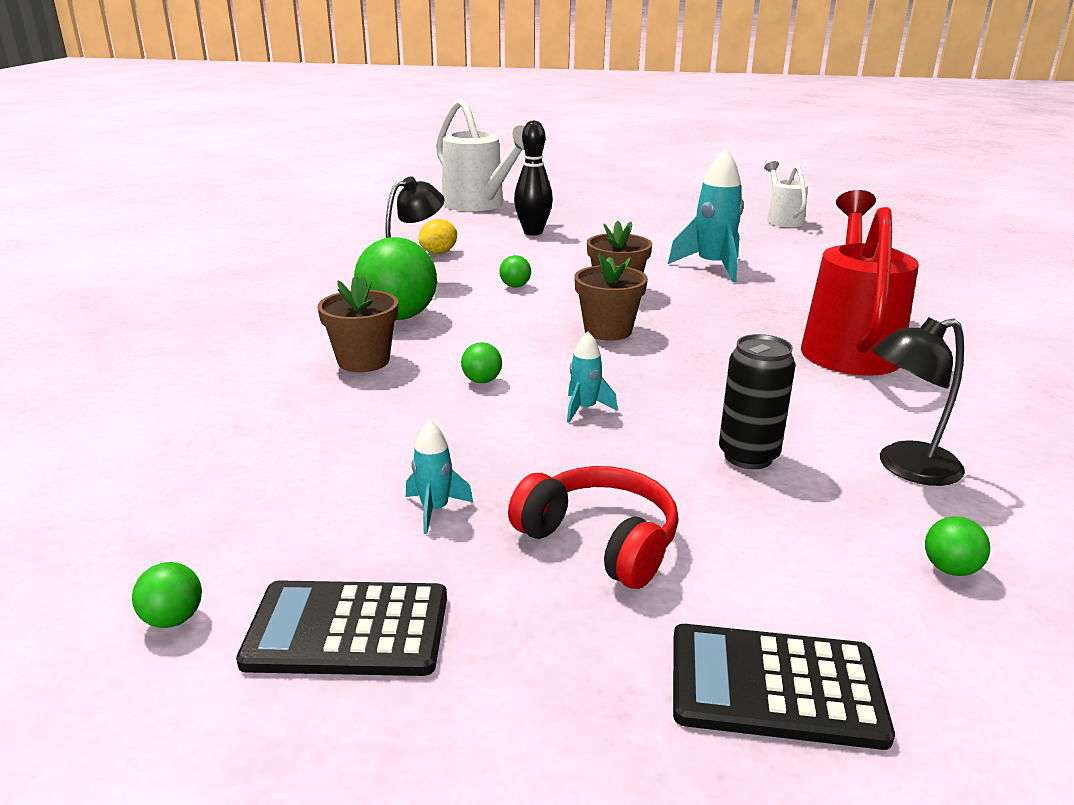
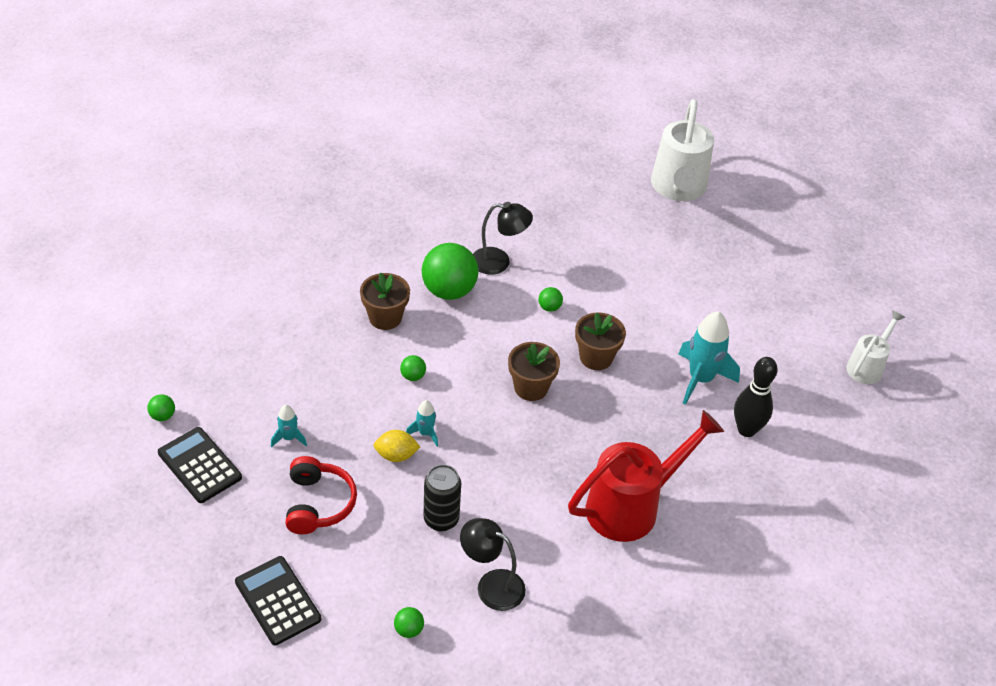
camera: 45 degrees right, 20 degrees up
yellow lemon [419,219,457,254] -> yellow lemon moved to [374,430,420,462]
black bowling pin [514,120,553,235] -> black bowling pin moved to [734,357,778,437]

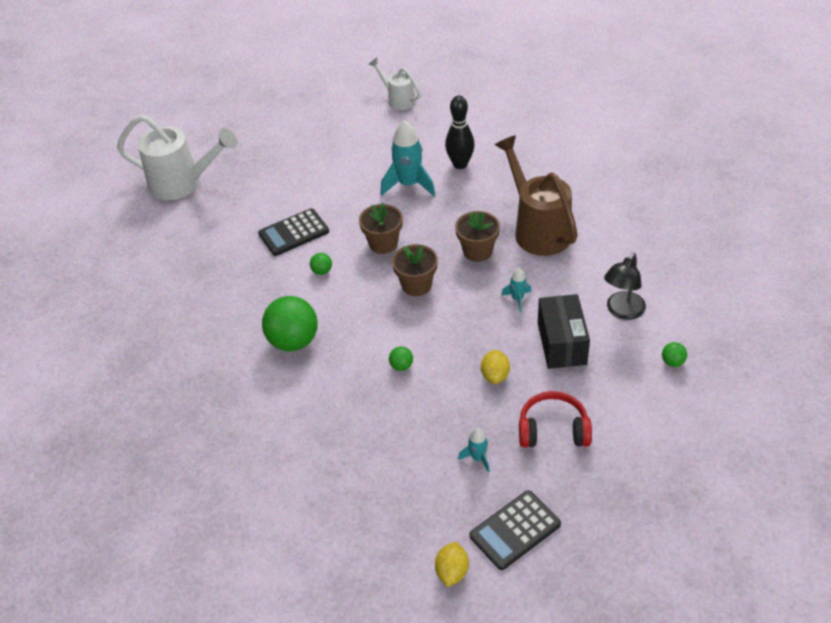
camera: 80 degrees left, 0 degrees up
green ball [147,394,175,421] -> yellow lemon [435,542,469,587]
black calculator [235,556,321,645] -> black calculator moved to [258,208,329,256]
brown flower pot [360,272,410,330] -> brown flower pot moved to [455,211,500,262]
turquoise rocket [406,400,438,447] -> turquoise rocket moved to [501,268,532,312]
black can [423,464,461,532] -> black box [538,294,590,369]
black lamp [473,202,533,274] -> none
red watering can [568,410,724,542] -> brown watering can [495,135,578,256]

